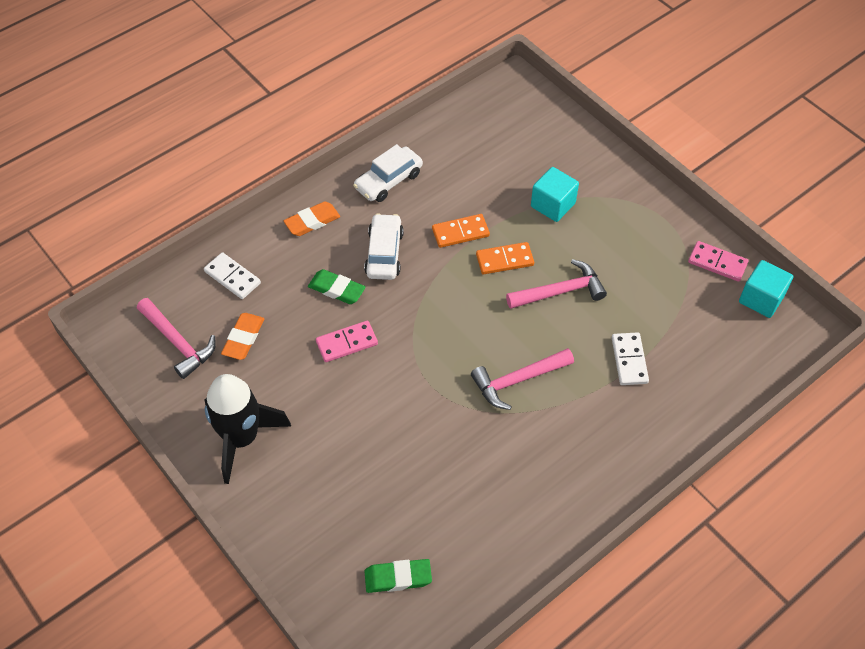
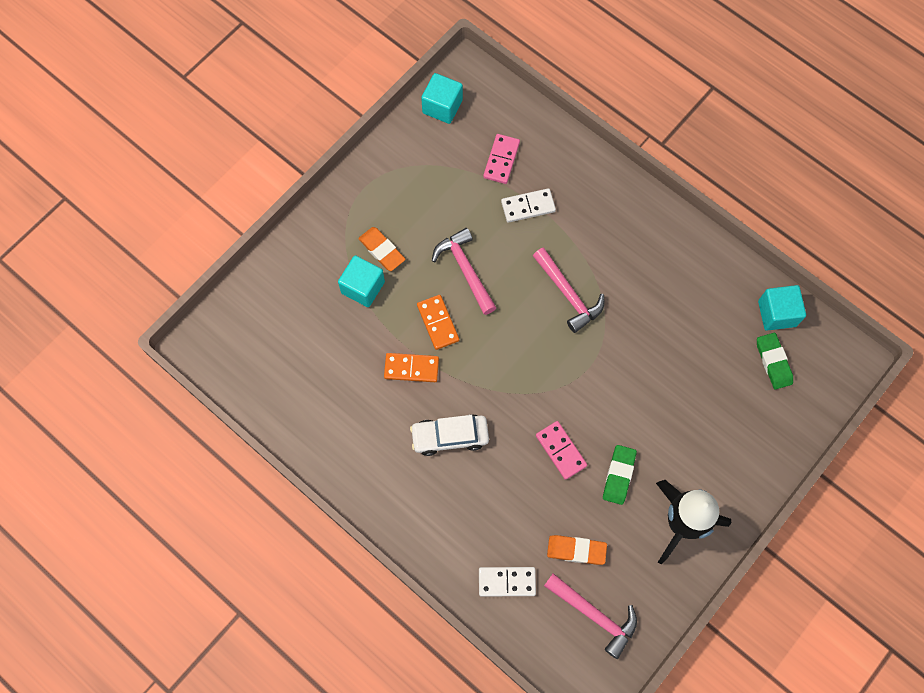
camera: 100 degrees left, 15 degrees up
pink hammer [137,298,216,379] -> pink hammer turned 90 degrees clockwise [544,573,637,659]
white domino [204,252,261,299] -> white domino turned 60 degrees clockwise [479,567,536,597]
orange eraser [284,201,340,236] -> orange eraser moved to [358,227,405,271]
green eraser [308,269,366,304] -> green eraser moved to [603,445,637,505]
white car [353,144,423,202] -> none
orange domino [432,214,490,248] -> orange domino turned 60 degrees counterclockwise [384,353,439,382]
pink domino [688,241,748,282] -> pink domino moved to [483,134,520,184]
none -> turquoise cube [758,285,806,331]

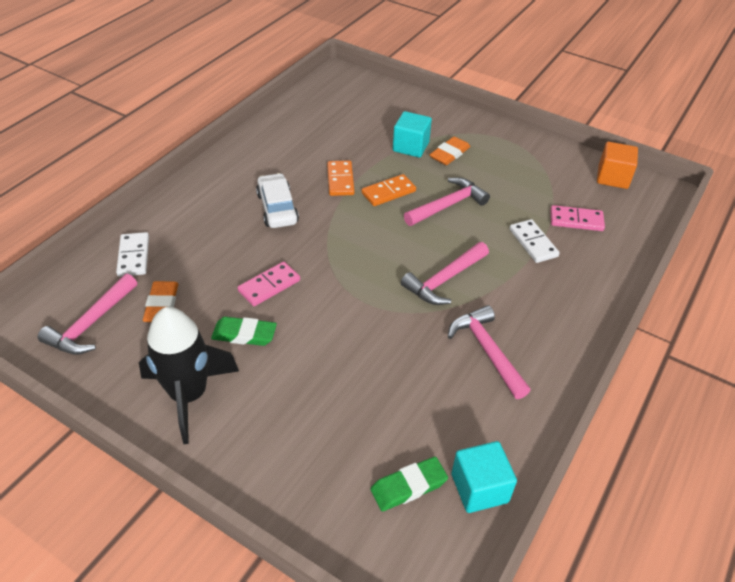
camera: 80 degrees right, 25 degrees down
turquoise cube [421,73,463,124] -> orange cube [597,142,638,189]
none -> pink hammer [448,305,531,399]

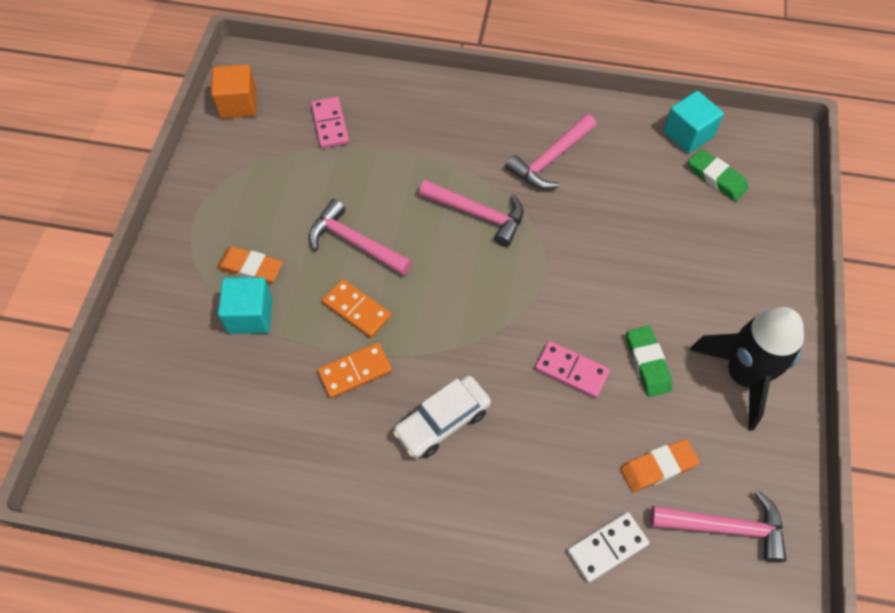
camera: 110 degrees left, 15 degrees up
white domino [509,219,560,263] -> none

